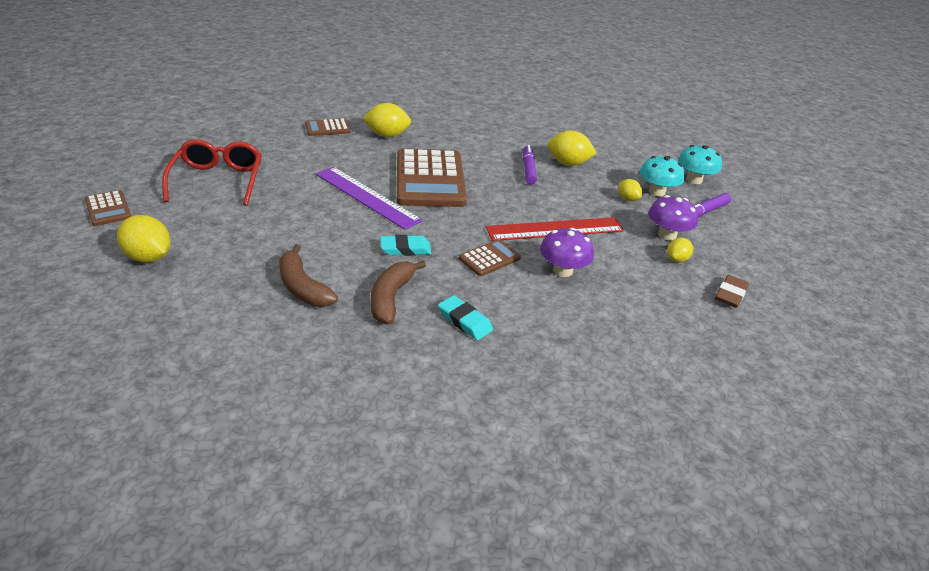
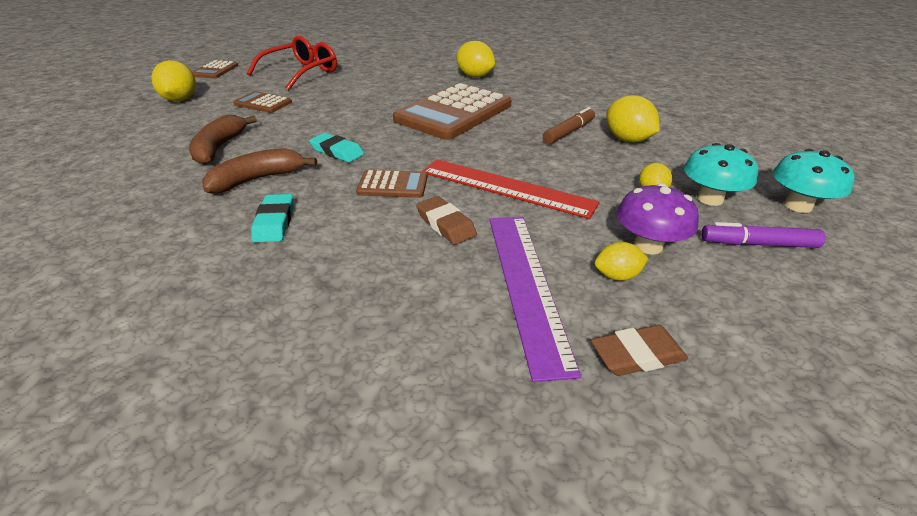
camera: 45 degrees right, 0 degrees up
brown calculator [305,118,351,136] -> brown calculator moved to [233,91,292,113]
purple ruler [316,167,423,230] -> purple ruler moved to [489,217,581,382]
purple marker [523,145,537,185] -> brown marker [543,107,595,144]
purple mushroom [540,228,594,277] -> brown eraser [416,196,477,245]

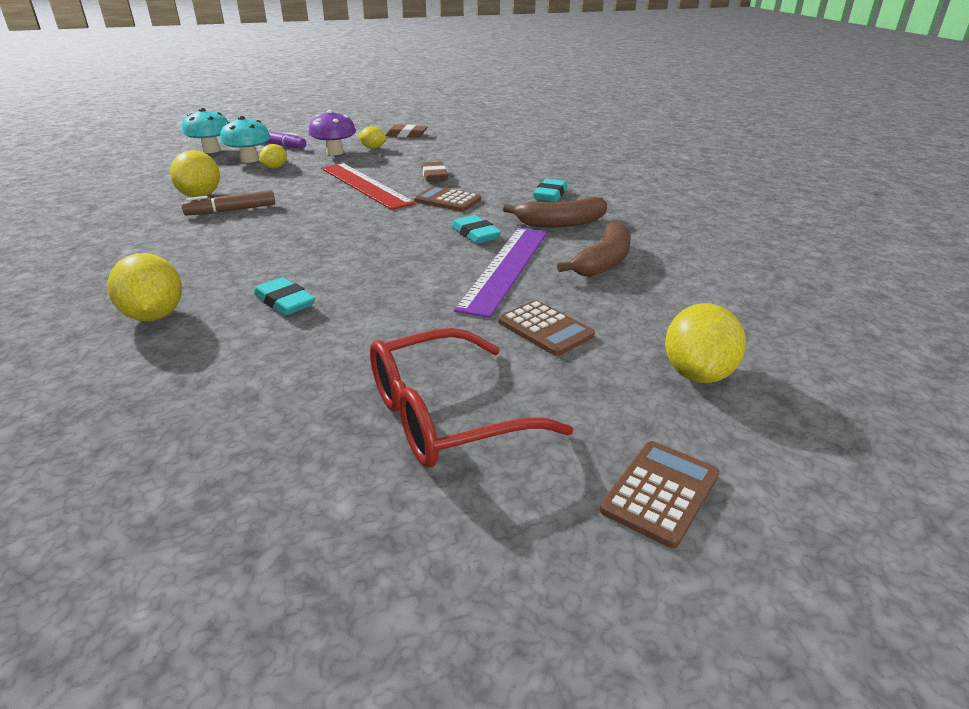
camera: 155 degrees left, 5 degrees down
brown calculator [393,83,512,140] -> none
purple ruler [489,217,581,382] -> purple ruler moved to [454,228,547,318]
none -> turquoise eraser [254,277,315,316]

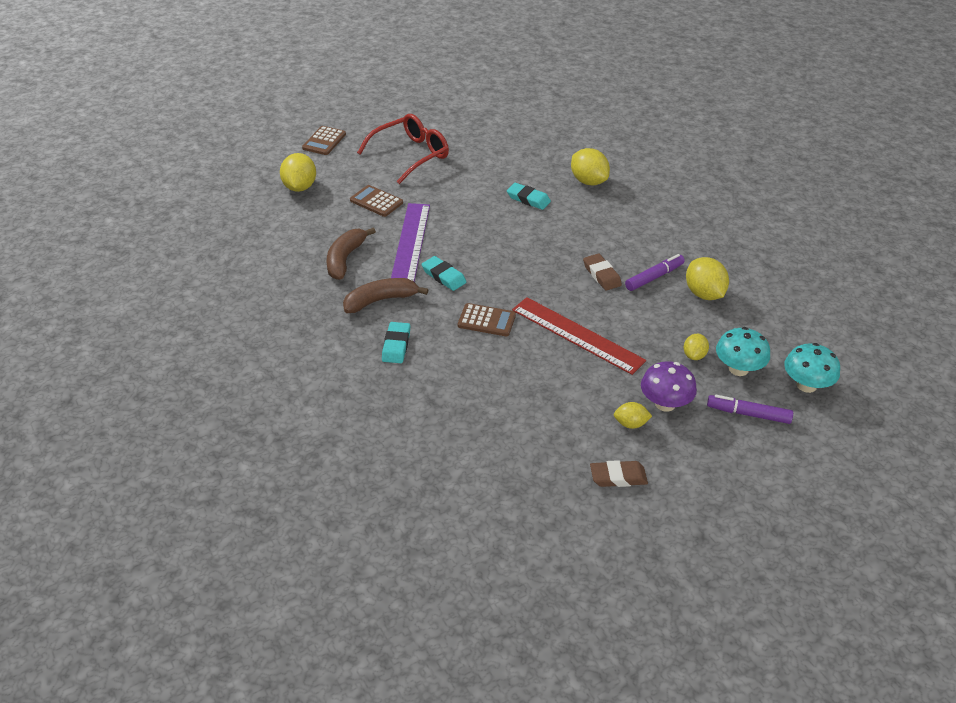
camera: 165 degrees right, 10 degrees up
brown marker [181,190,275,215] -> purple marker [625,254,685,291]
brown eraser [421,162,448,182] -> brown eraser moved to [583,253,622,291]

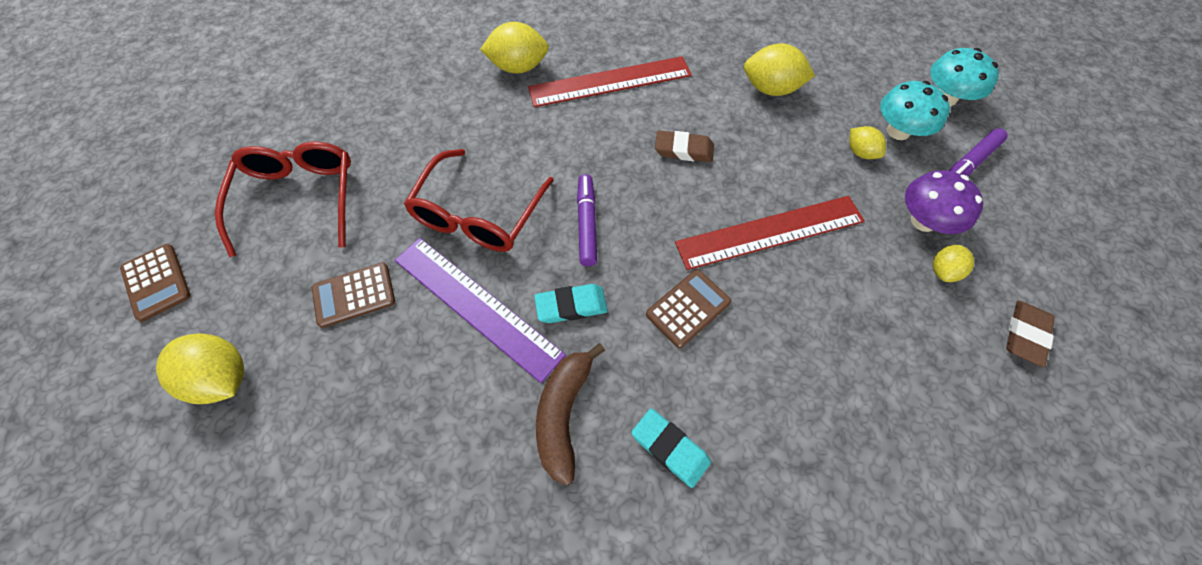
camera: 55 degrees left, 20 degrees up
brown banana [327,227,376,280] -> none
turquoise eraser [507,183,551,210] -> none
purple marker [625,254,685,291] -> purple marker moved to [577,174,597,266]
none -> red glasses [404,149,554,252]
none -> red ruler [528,56,692,107]

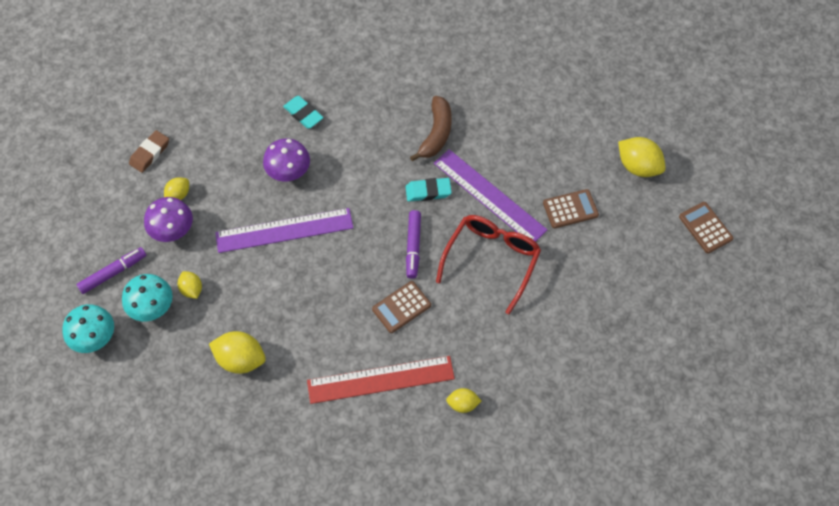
camera: 175 degrees left, 0 degrees up
red glasses [215,142,351,257] -> none
yellow lemon [480,22,549,74] -> yellow lemon [446,388,482,413], size x0.58
turquoise eraser [631,408,711,488] -> turquoise eraser moved to [283,96,324,129]
brown calculator [646,269,731,348] -> brown calculator moved to [372,281,431,333]
brown eraser [655,130,714,162] -> none
red ruler [675,196,865,270] -> purple ruler [215,208,353,253]
none -> purple mushroom [263,138,310,182]

